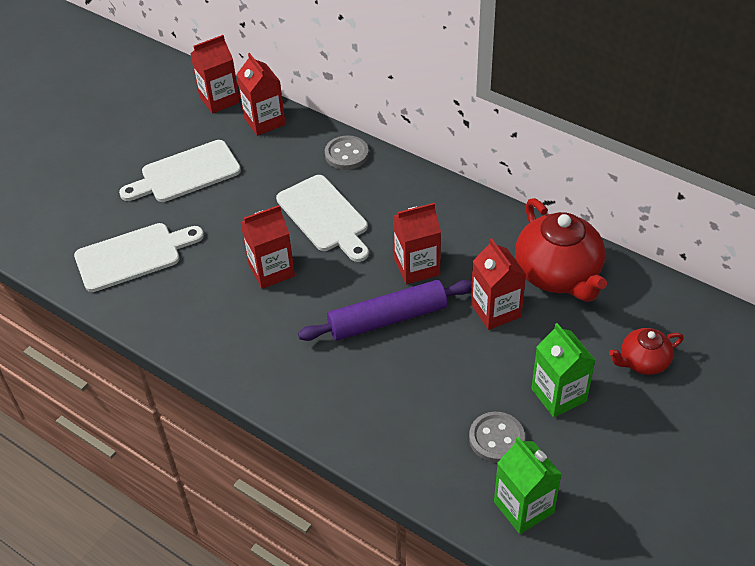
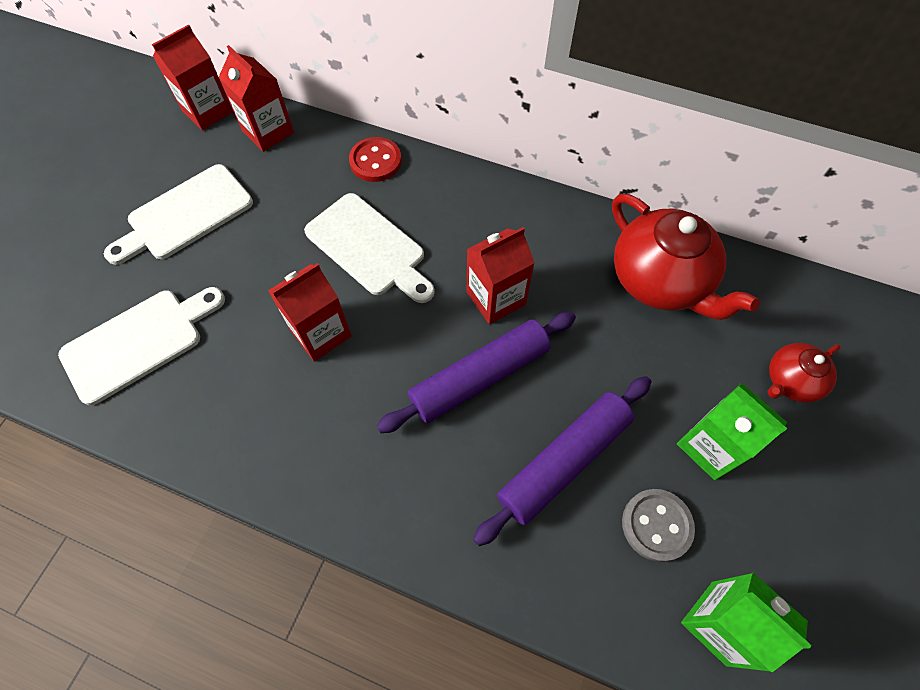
camera: 15 degrees left, 15 degrees up
grey button [325,135,369,170] -> red button [349,137,402,182]
red carton [471,238,526,330] -> none
none -> purple rolling pin [473,376,651,546]

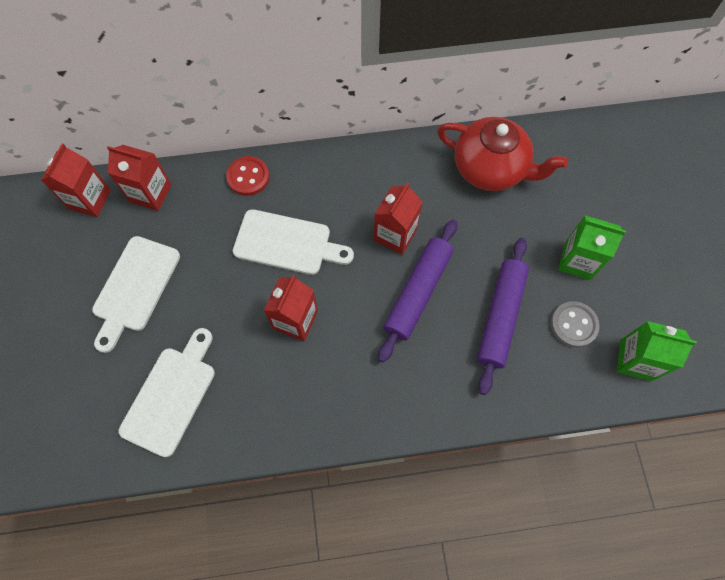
camera: 30 degrees left, 5 degrees up
red teapot [768,343,841,403] -> none

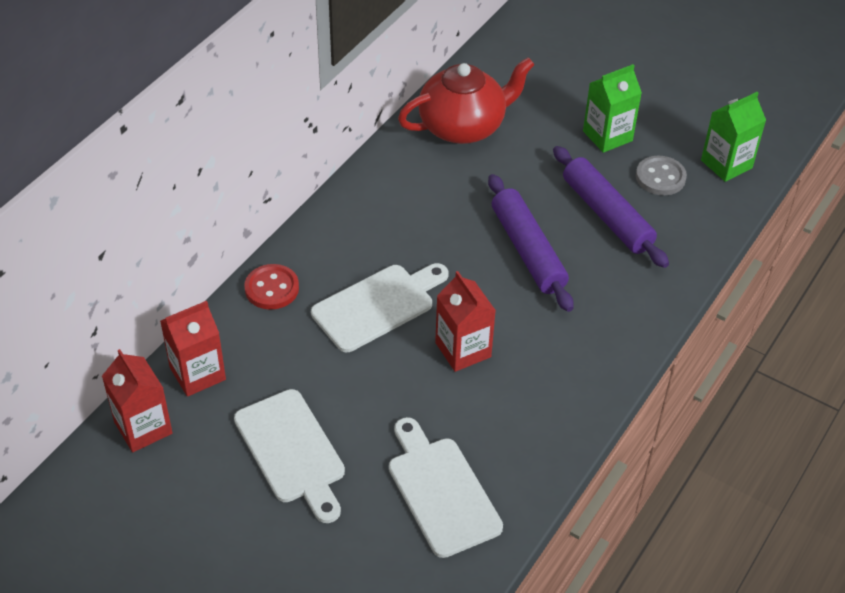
camera: 50 degrees left, 20 degrees down
red carton [374,183,423,255] -> none

